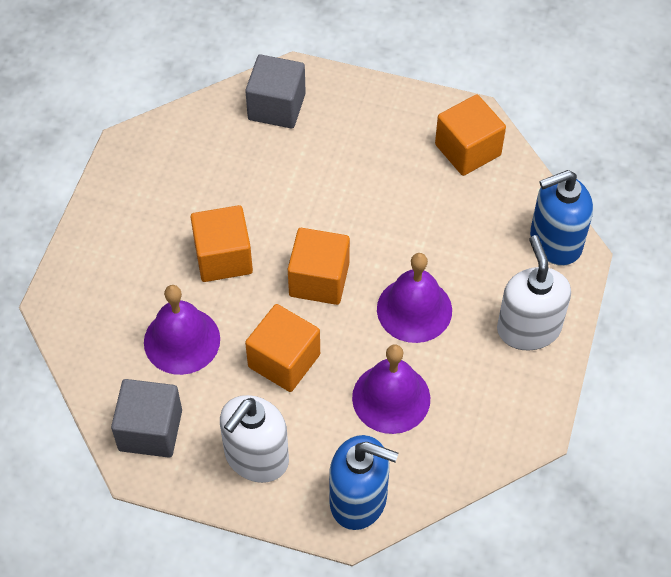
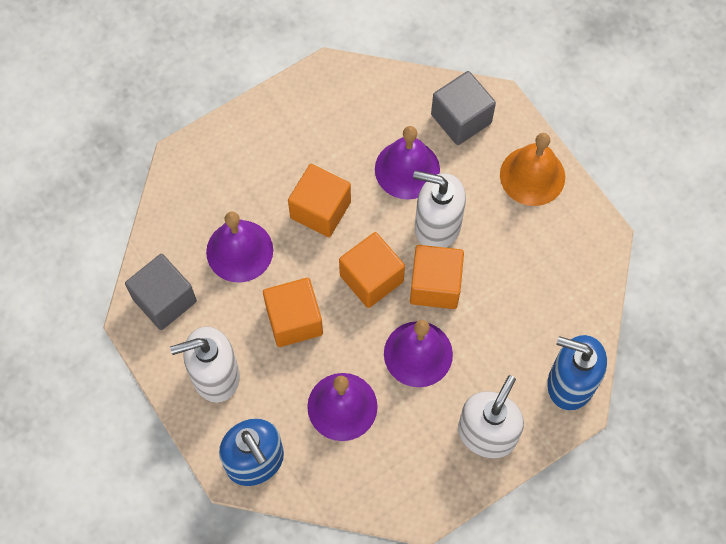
camera: 40 degrees right, 10 degrees up
orange cube [435,94,506,176] -> orange cube moved to [410,245,464,309]
none -> purple bell [375,126,440,199]
none -> white soap dispenser [413,170,466,248]
none -> orange bell [500,133,565,206]

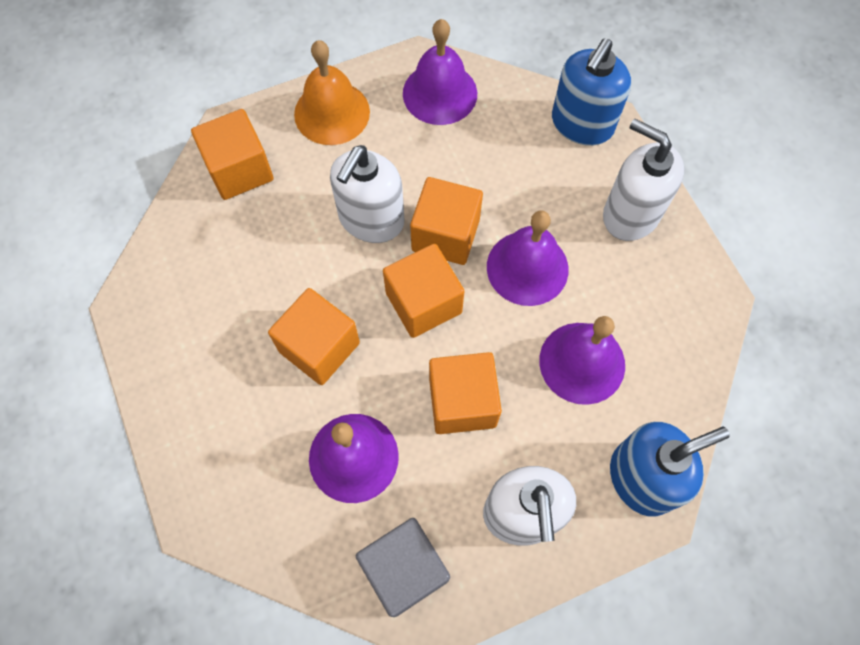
camera: 80 degrees left, 0 degrees up
purple bell [375,126,440,199] -> purple bell moved to [403,19,477,125]
grey cube [431,71,496,145] -> orange cube [191,109,274,200]

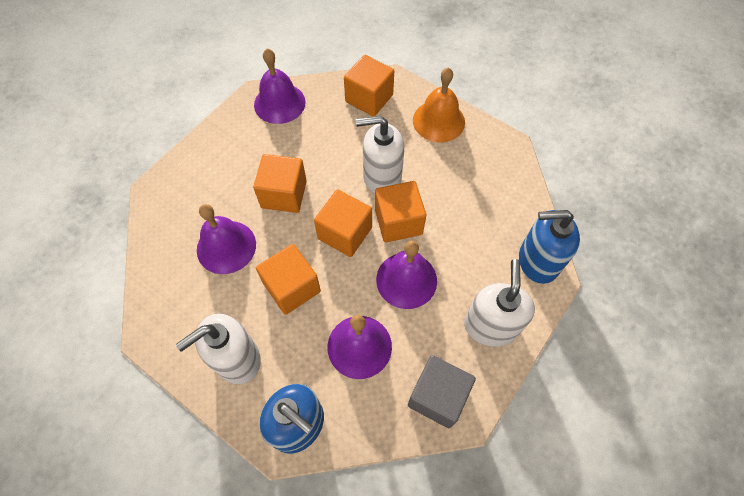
camera: 60 degrees right, 5 degrees down
grey cube [356,518,450,617] -> grey cube moved to [408,355,476,428]
purple bell [403,19,477,125] -> purple bell moved to [254,48,306,124]

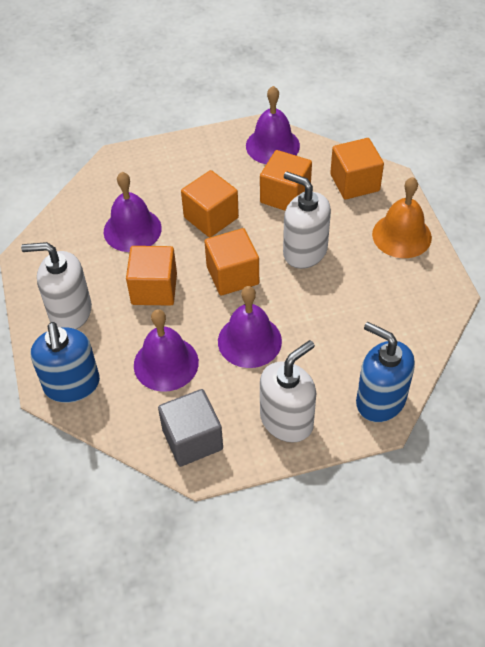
camera: 40 degrees right, 10 degrees down
orange cube [375,181,426,242] -> orange cube moved to [260,150,312,211]

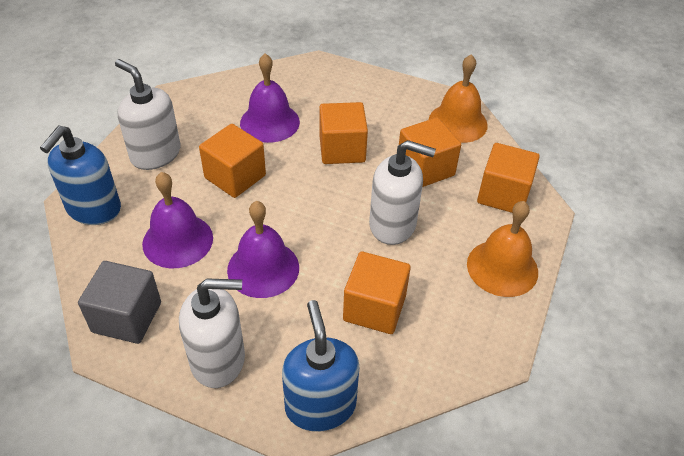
camera: 35 degrees right, 5 degrees down
orange cube [204,228,259,296] -> orange cube moved to [343,251,411,334]
purple bell [246,86,300,164] -> orange bell [429,54,488,143]
white soap dispenser [283,171,331,269] -> white soap dispenser turned 120 degrees clockwise [369,140,436,245]

